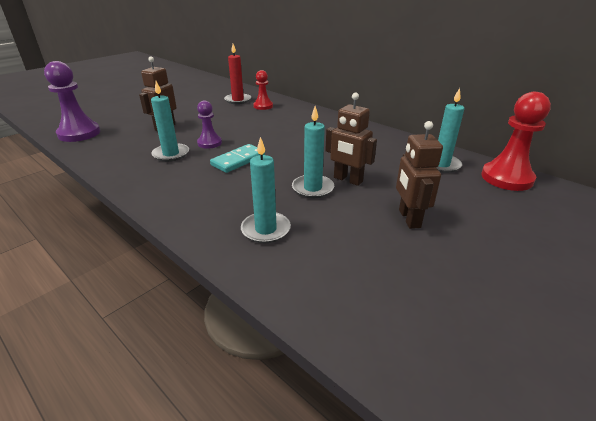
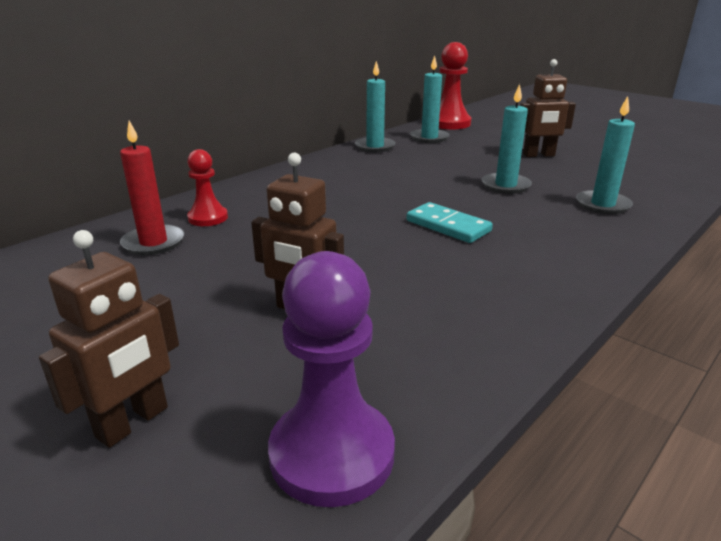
camera: 90 degrees left, 5 degrees down
turquoise candle [151,81,189,162] -> turquoise candle moved to [355,61,396,152]
purple pawn [197,100,222,149] -> none
brown robot [325,93,377,186] -> brown robot moved to [39,230,179,448]

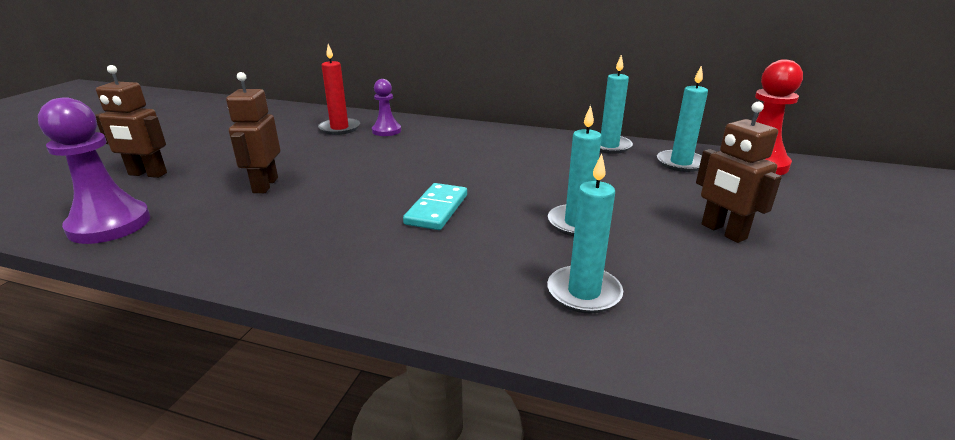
camera: 65 degrees right, 0 degrees up
red pawn [187,149,228,226] -> purple pawn [372,79,401,136]

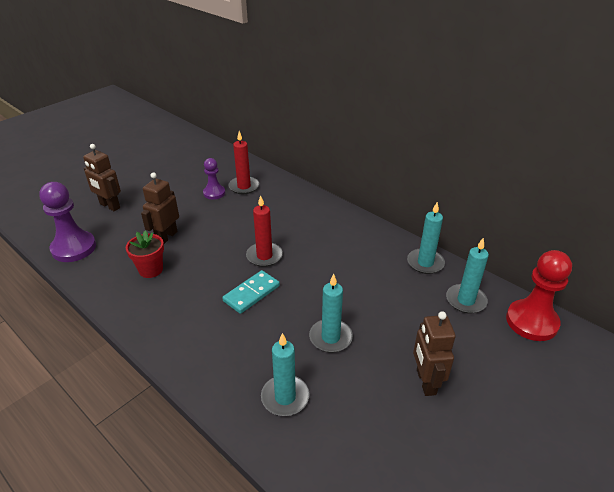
camera: 25 degrees right, 10 degrees up
purple pawn [372,79,401,136] -> purple pawn moved to [203,158,225,199]
none -> red flower pot [126,231,164,278]
none -> red candle [246,195,283,267]

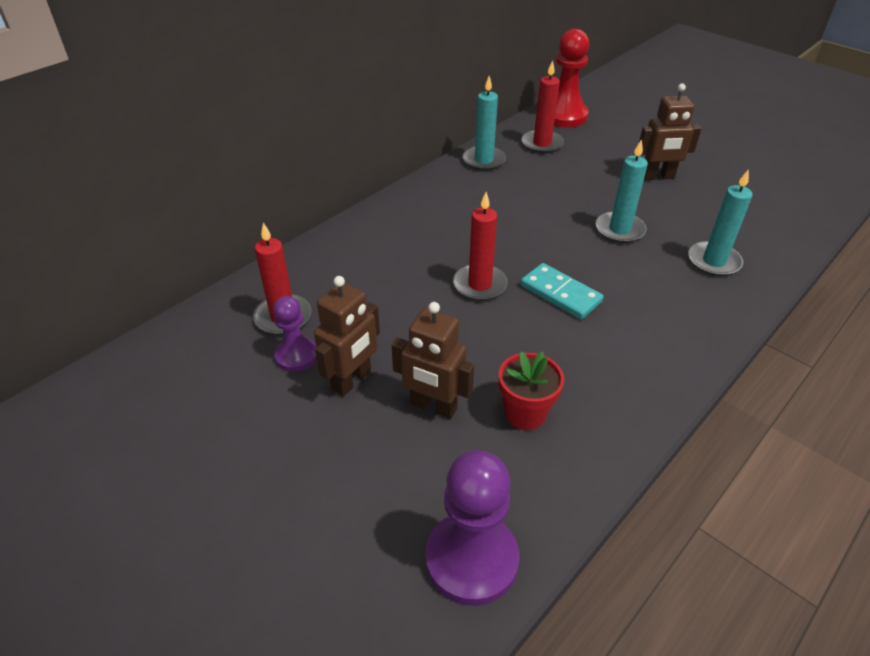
camera: 90 degrees left, 5 degrees up
brown robot [83,144,121,211] -> brown robot moved to [314,276,380,397]
turquoise candle [446,238,489,314] -> red candle [521,60,564,154]

